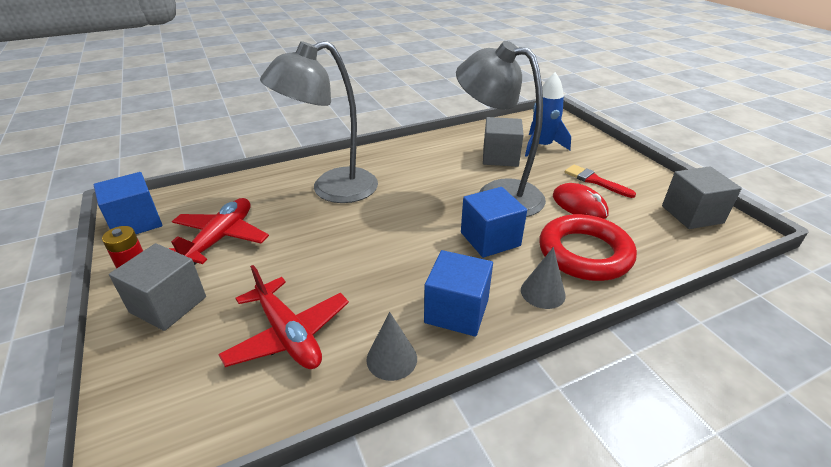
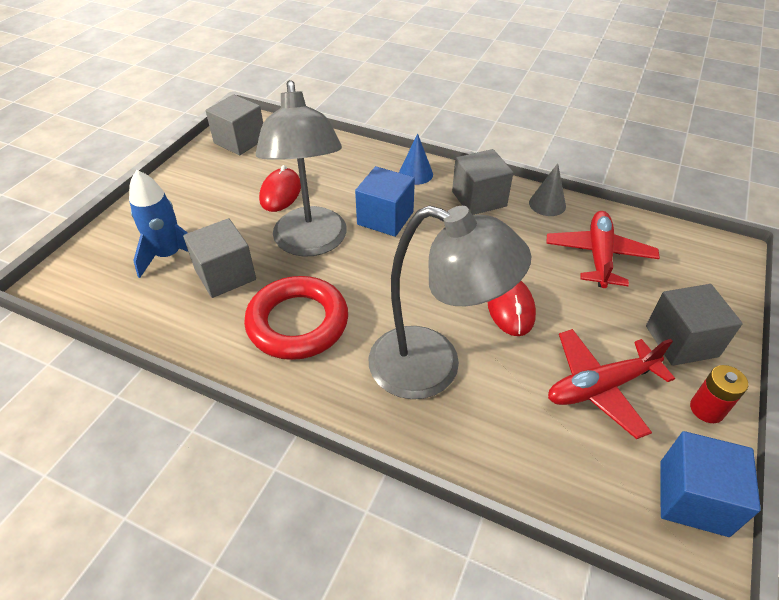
camera: 130 degrees left, 10 degrees up
blue cube [424,250,493,337] -> grey cube [452,149,513,215]
grey cone [521,247,566,309] -> blue cone [399,133,433,185]
red ring [539,214,637,281] -> red ring moved to [244,276,348,360]
red brush [565,164,636,198] -> none
none -> red mouse [487,281,536,336]

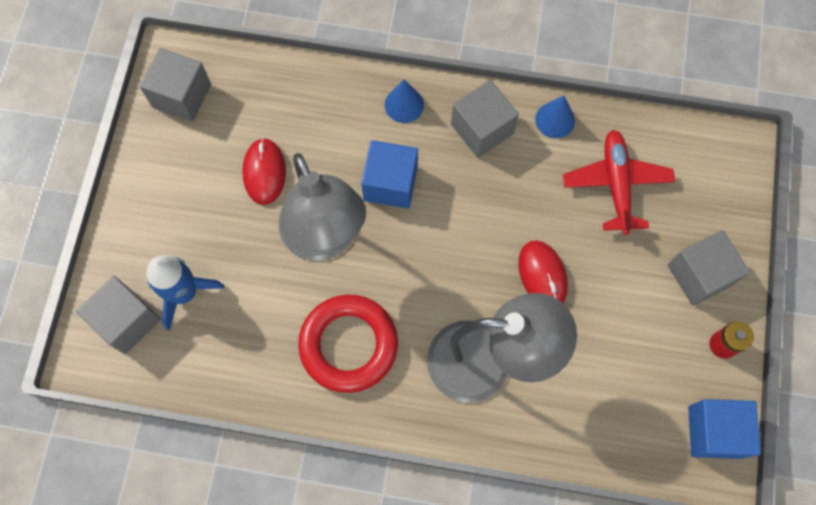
camera: 15 degrees left, 25 degrees up
grey cube [183,218,256,298] -> grey cube moved to [76,276,161,354]
grey cone [529,163,566,216] -> blue cone [535,96,575,138]
red plane [548,329,675,439] -> none

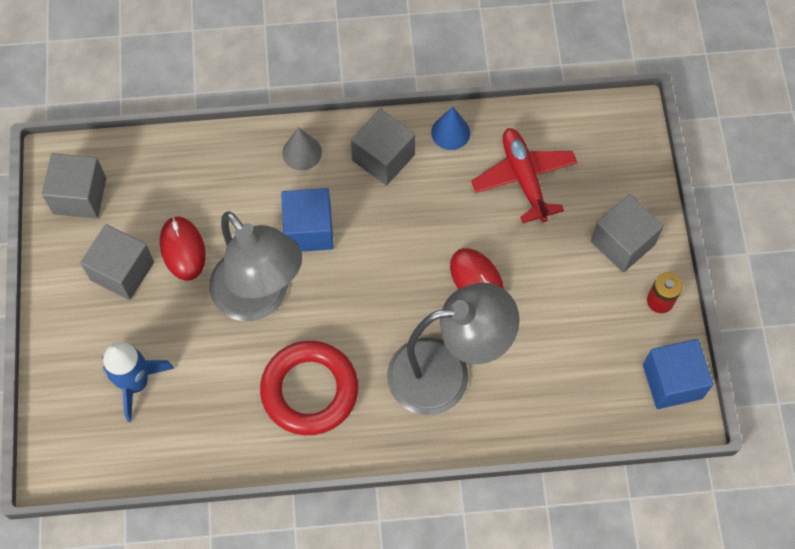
camera: 15 degrees left, 5 degrees down
grey cube [76,276,161,354] -> grey cube moved to [80,224,154,300]
blue cone [385,80,424,123] -> grey cone [282,127,322,170]

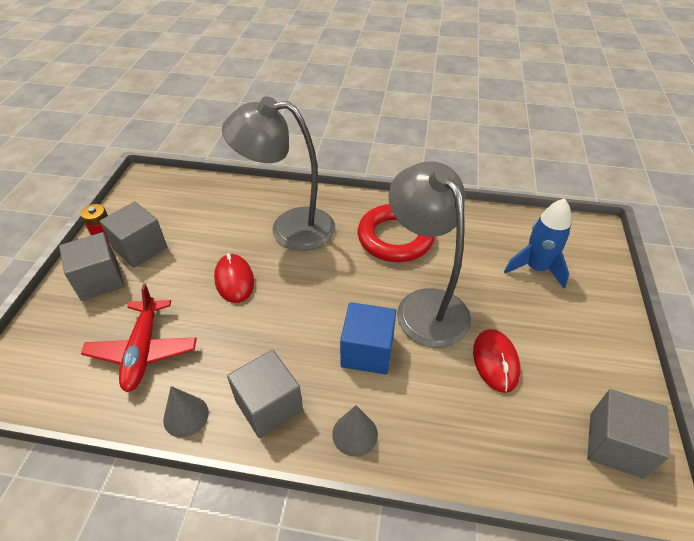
camera: 165 degrees left, 20 degrees down
grey cube [80,224,154,300] -> grey cube moved to [99,202,167,268]
blue cone [431,107,470,150] -> grey cone [163,386,209,438]
blue cube [643,339,714,409] -> none

